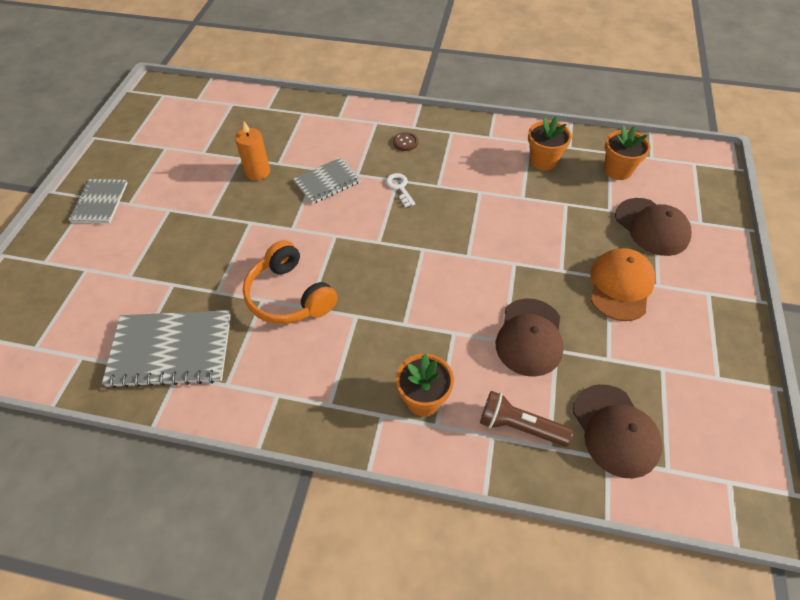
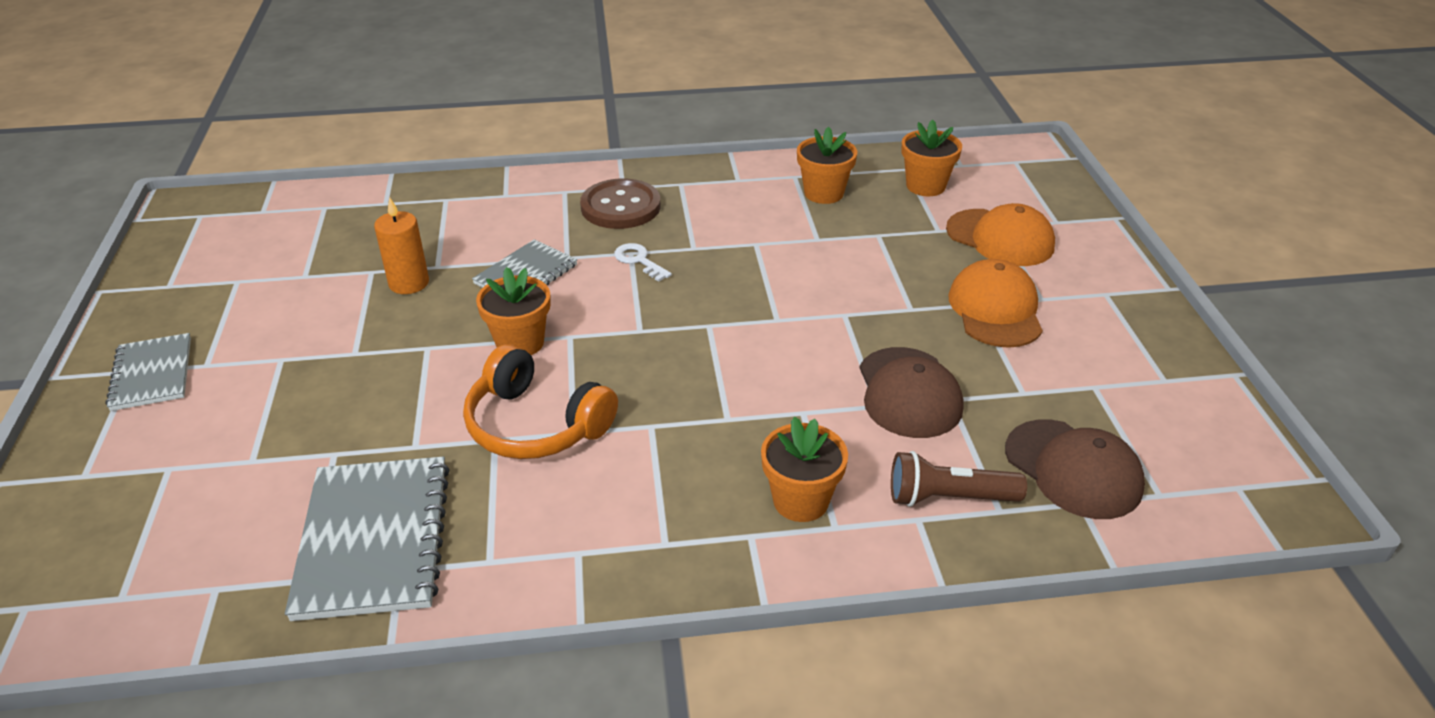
camera: 20 degrees left, 15 degrees down
grey notebook [102,310,231,388] -> grey notebook turned 75 degrees counterclockwise [285,456,450,621]
brown button [393,132,418,151] -> brown button [580,178,661,229], size x2.09
brown cap [615,198,692,256] -> orange cap [946,203,1055,266]
none -> orange flower pot [476,267,551,355]

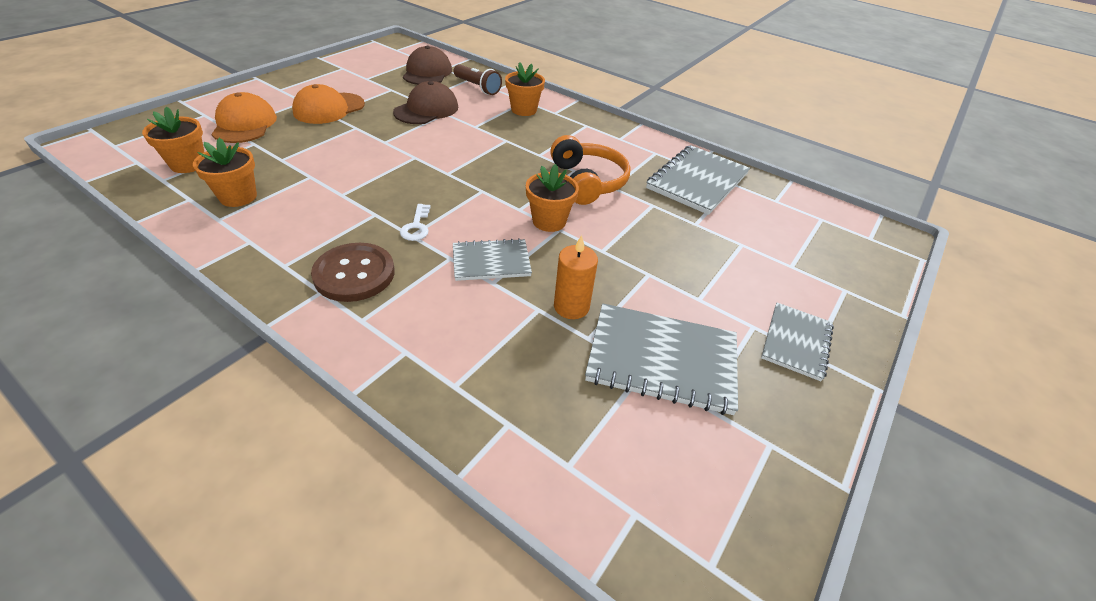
camera: 140 degrees left, 5 degrees up
none -> grey notebook [585,303,738,415]

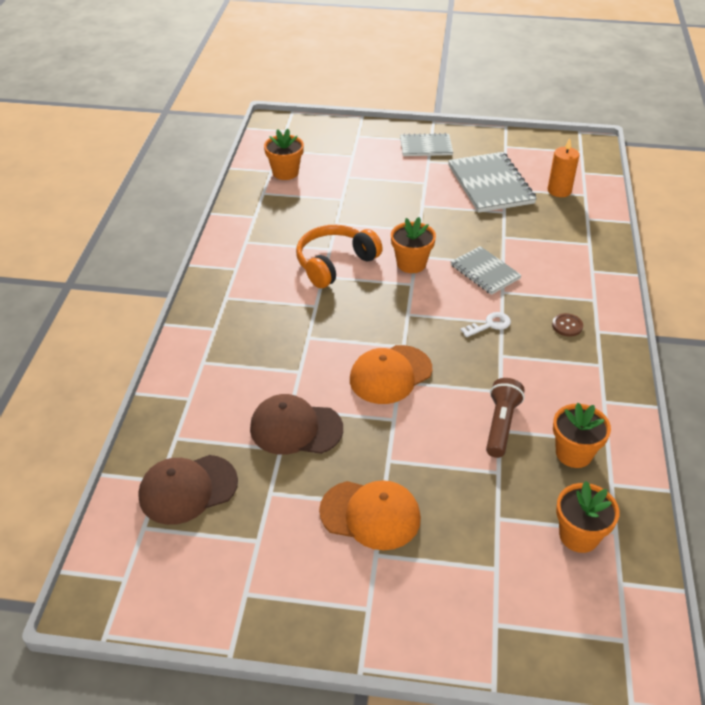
camera: 115 degrees left, 0 degrees up
orange cap [211,92,277,143] -> orange cap moved to [350,345,432,404]
brown button [311,243,395,302] -> brown button [552,313,583,337], size x0.48
brown flashlight [454,64,502,95] -> brown flashlight moved to [486,378,525,458]
orange flower pot [505,62,545,116] -> orange flower pot moved to [264,129,304,180]
orange candle [554,235,598,319] -> orange candle moved to [547,138,579,197]
grey notebook [646,145,750,215] -> none

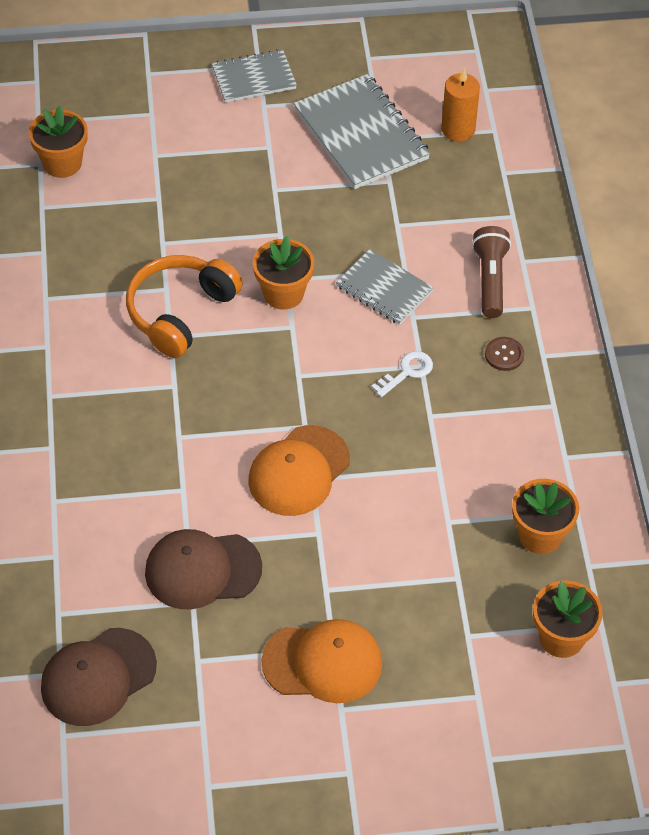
camera: 15 degrees left, 10 degrees up
brown flashlight [486,378,525,458] -> brown flashlight moved to [472,226,511,318]

